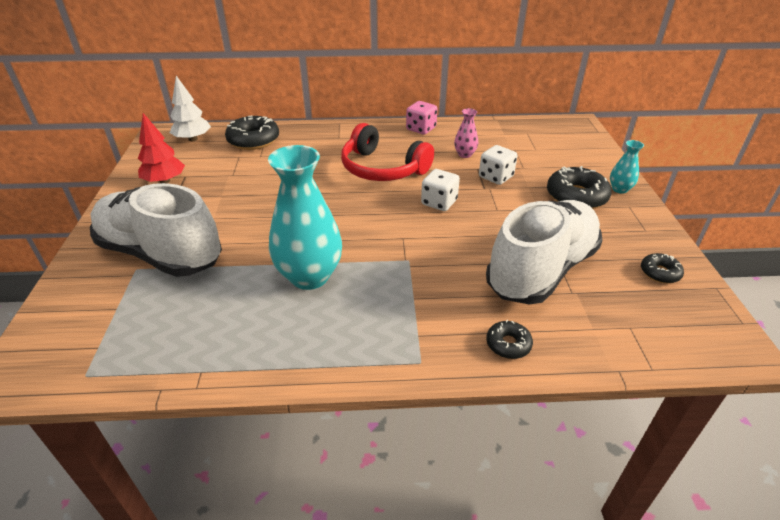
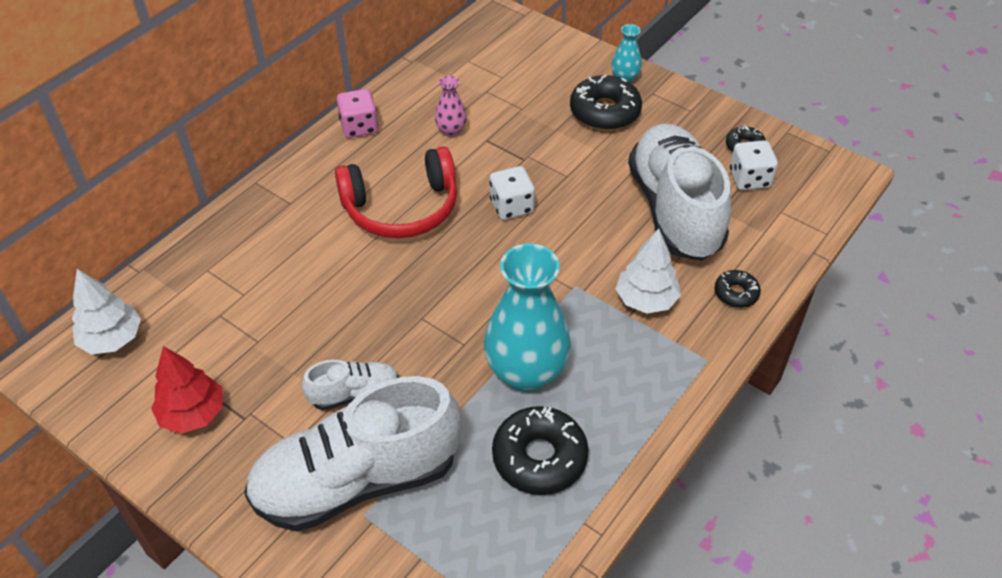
camera: 50 degrees left, 10 degrees up
black donut [225,116,279,150] -> black donut moved to [492,406,589,495]
white dice [479,145,517,185] -> white dice moved to [730,140,778,190]
none -> white shoe [302,360,399,410]
none -> white tree [616,229,681,313]

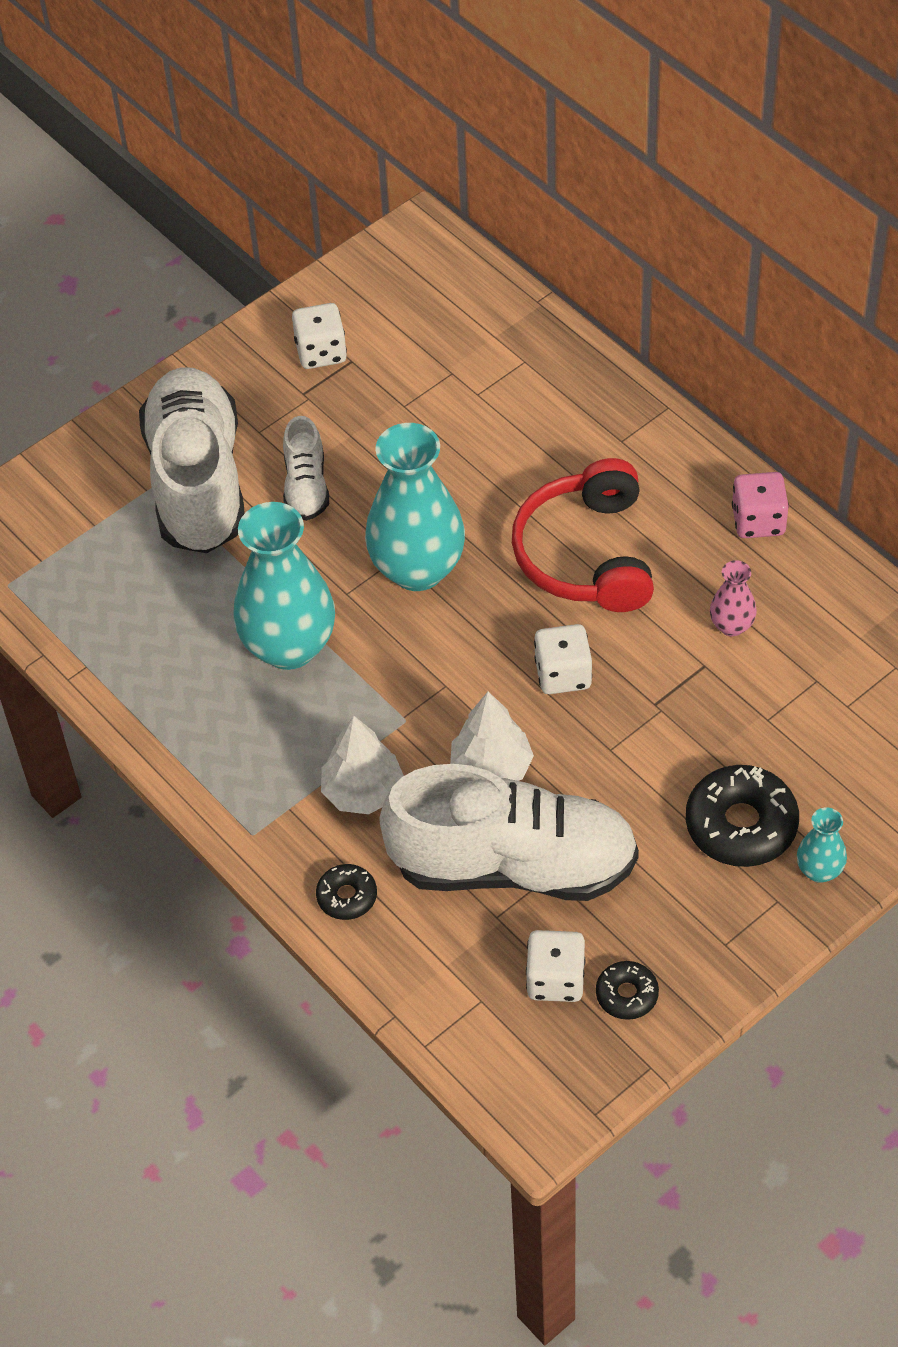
camera: 105 degrees right, 5 degrees up
white tree [72,269,141,354] -> white tree moved to [450,692,534,781]
red tree [151,346,223,434] -> white dice [292,303,347,369]
black donut [492,406,589,495] -> none
none -> turquoise vase [365,423,465,591]

